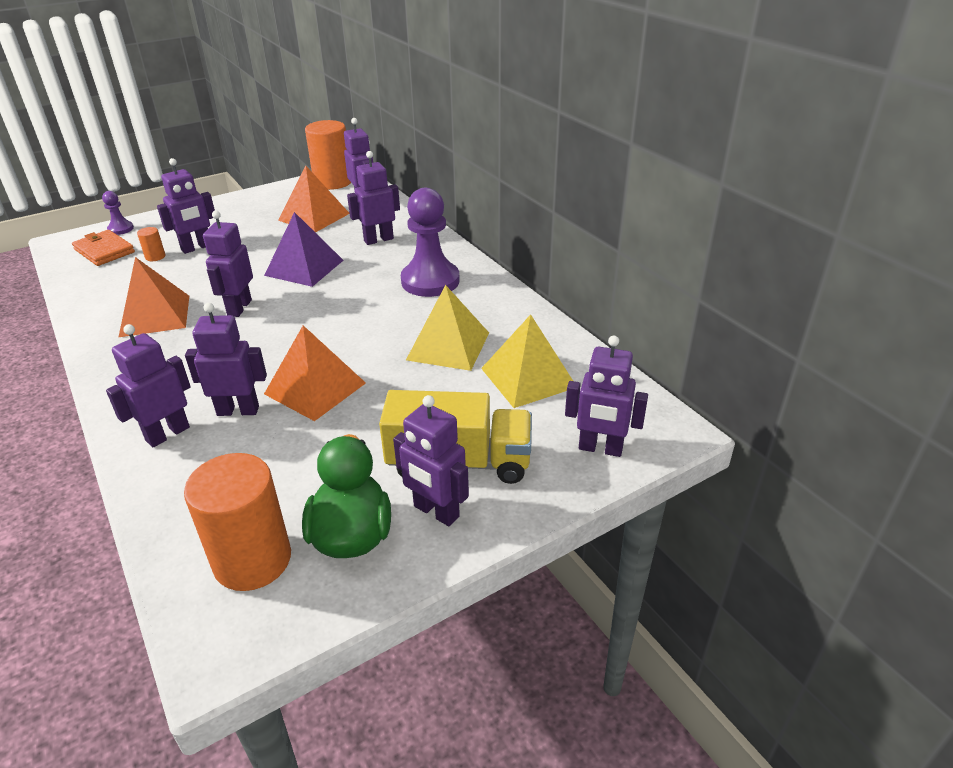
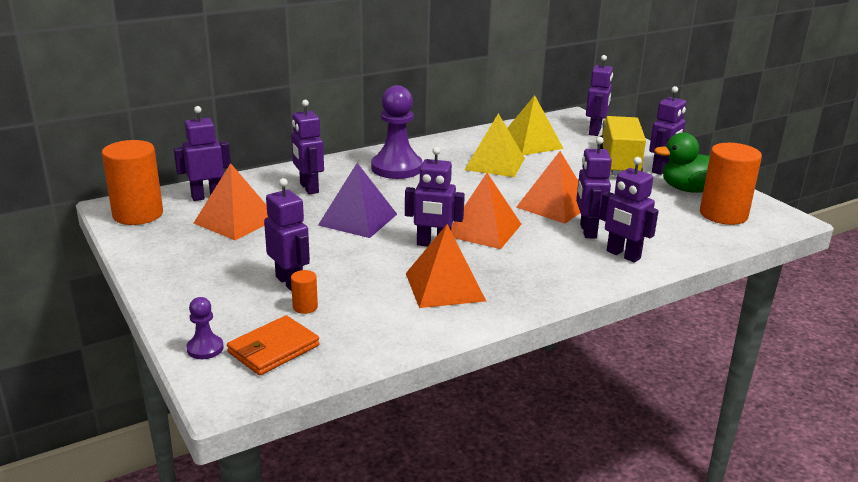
camera: 90 degrees left, 10 degrees down
none -> orange pyramid [451,173,521,249]

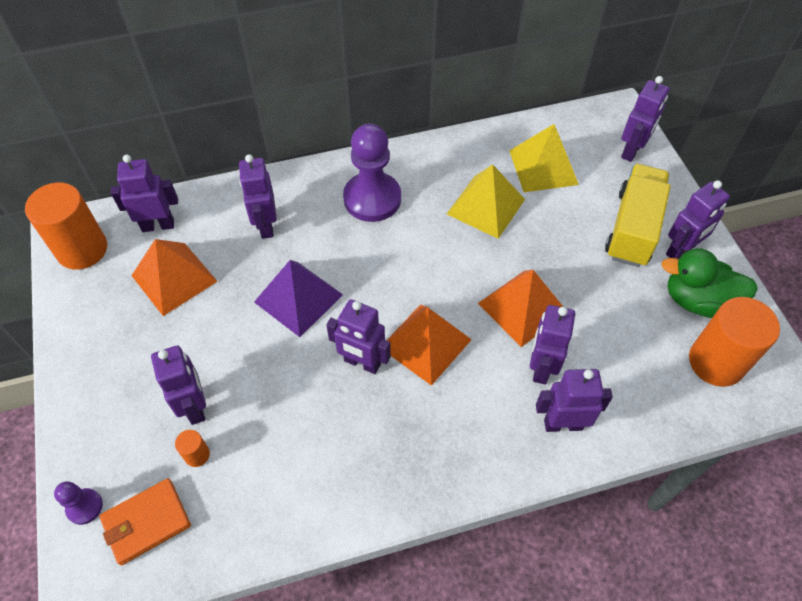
camera: 15 degrees right, 30 degrees up
orange pyramid [406,224,486,308] -> none
purple robot [599,157,659,263] -> purple robot turned 120 degrees clockwise [536,369,613,432]

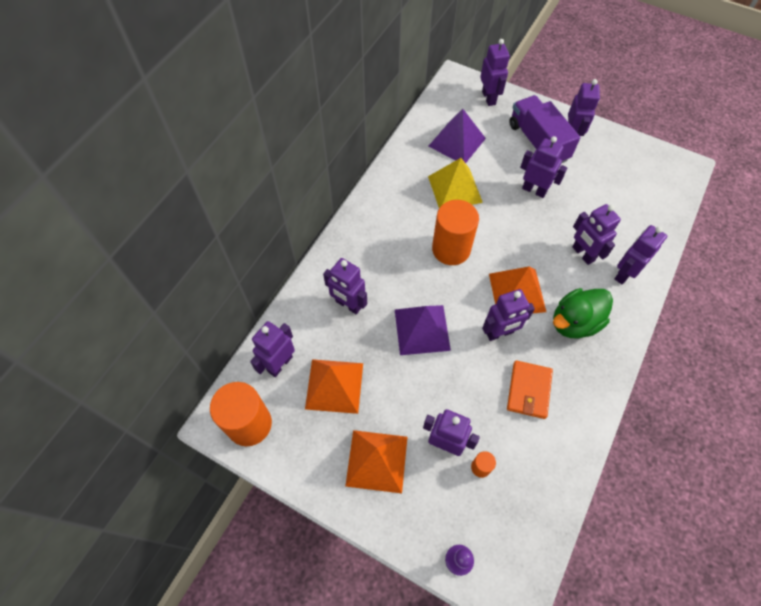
camera: 45 degrees left, 5 degrees up
orange wallet [99,478,191,565] -> orange wallet moved to [507,360,553,419]
purple pawn [343,124,401,222] -> none
orange pyramid [478,270,563,347] -> orange pyramid moved to [345,430,407,493]
yellow pyramid [509,124,579,192] -> purple pyramid [428,109,486,163]
yellow truck [605,164,671,267] -> purple truck [509,95,580,163]
green duck [661,248,758,318] -> green duck moved to [553,288,613,339]
orange cylinder [689,297,780,387] -> orange cylinder moved to [432,200,479,265]
none -> purple robot [520,136,567,198]

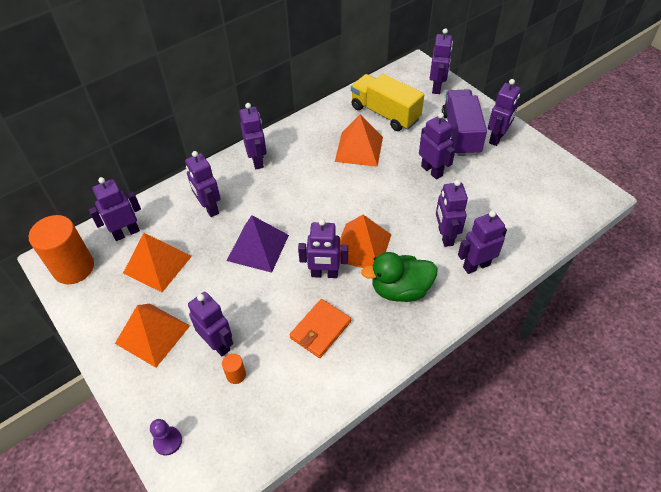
camera: 25 degrees right, 10 degrees down
purple pyramid [428,109,486,163] -> yellow truck [351,74,424,131]
yellow pyramid [428,158,483,208] -> orange pyramid [335,115,383,167]
orange cylinder [432,200,479,265] -> none
none -> purple robot [240,103,267,169]

